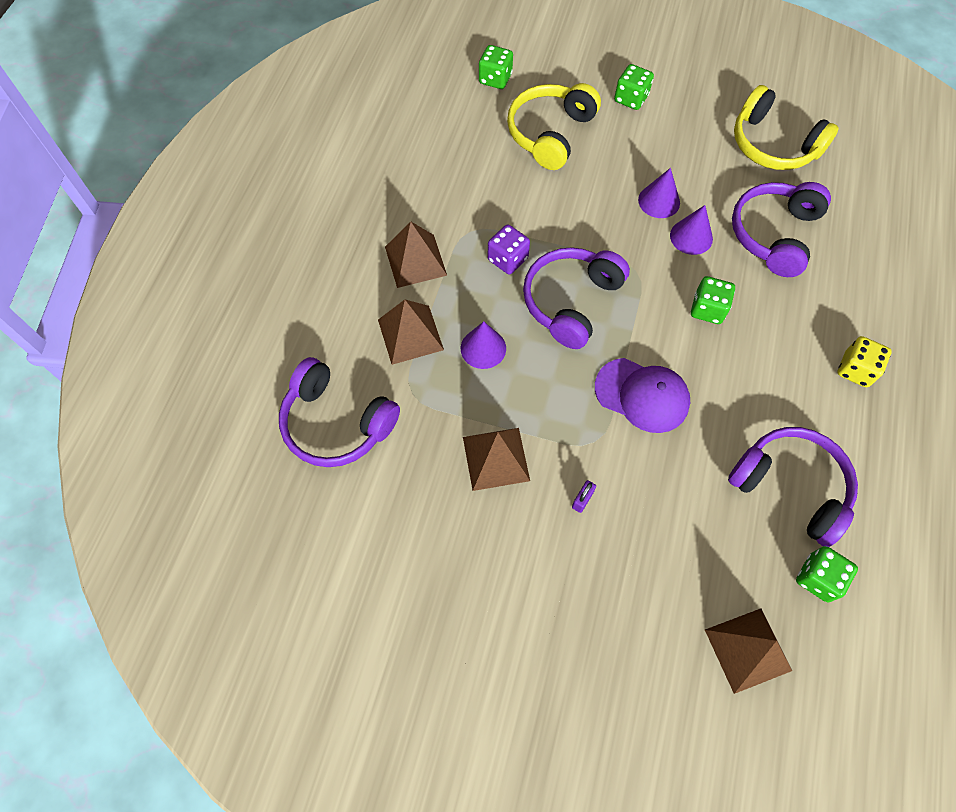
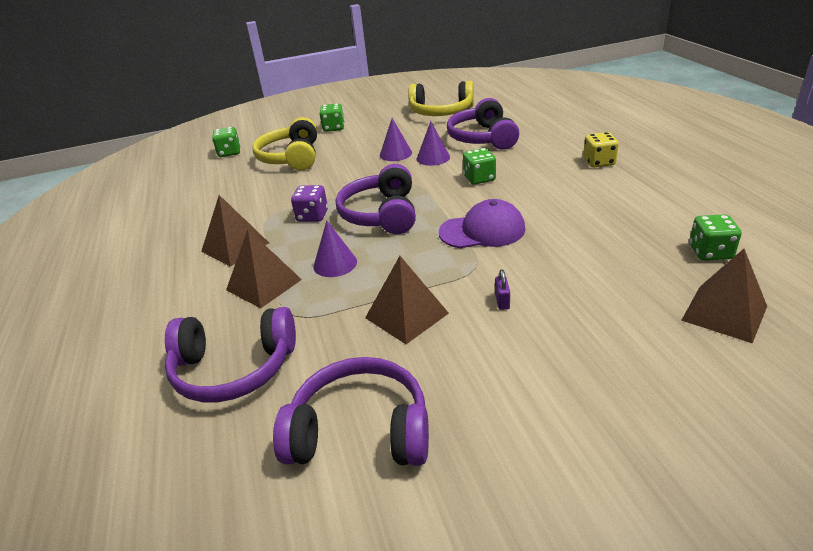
camera: 30 degrees left, 30 degrees down
purple headphones [728,427,858,547] -> purple headphones moved to [273,357,429,466]

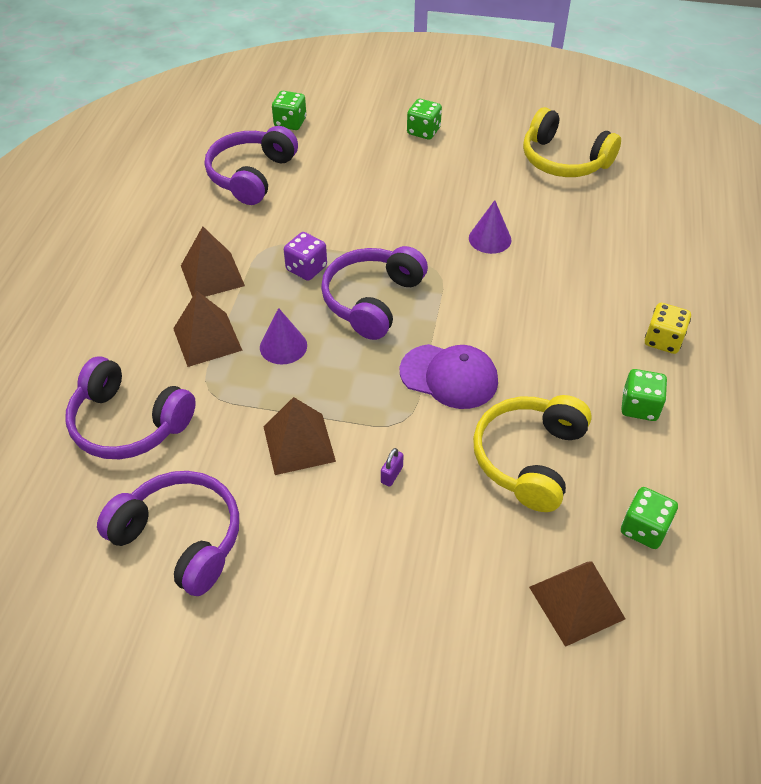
camera: 25 degrees right, 15 degrees up
yellow headphones [253,117,317,170] -> yellow headphones moved to [473,395,592,512]
purple cone [380,118,412,161] -> none
purple headphones [447,98,519,150] -> purple headphones moved to [205,126,298,205]
green dice [463,148,496,185] -> green dice moved to [621,369,667,421]

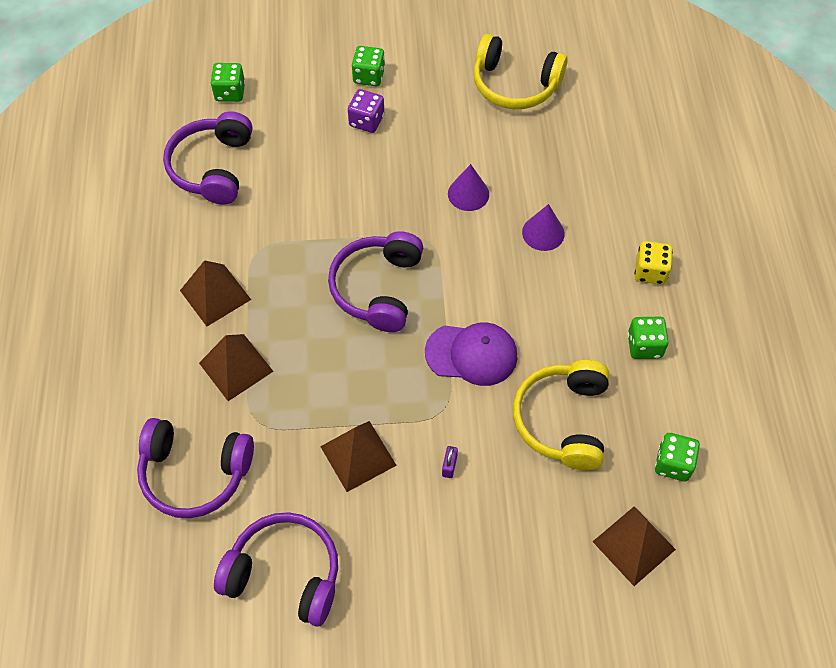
camera: 15 degrees left, 10 degrees up
purple cone [260,308,307,365] -> purple cone moved to [522,204,565,251]
purple dice [284,232,327,281] -> purple dice moved to [348,89,384,133]

